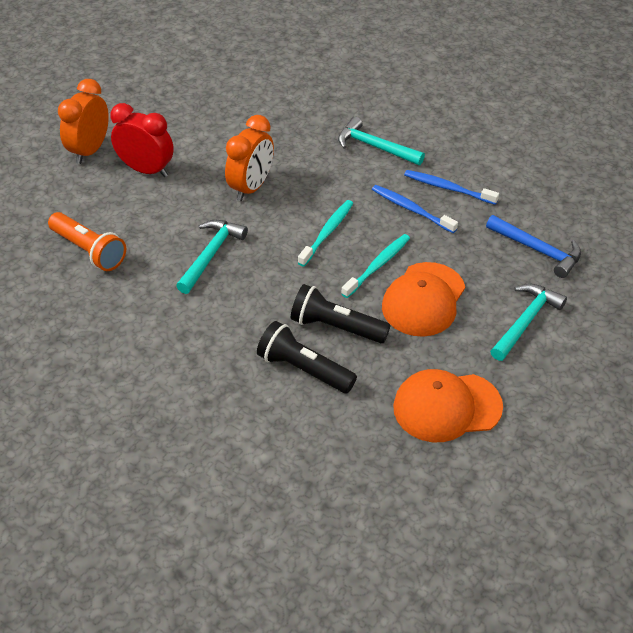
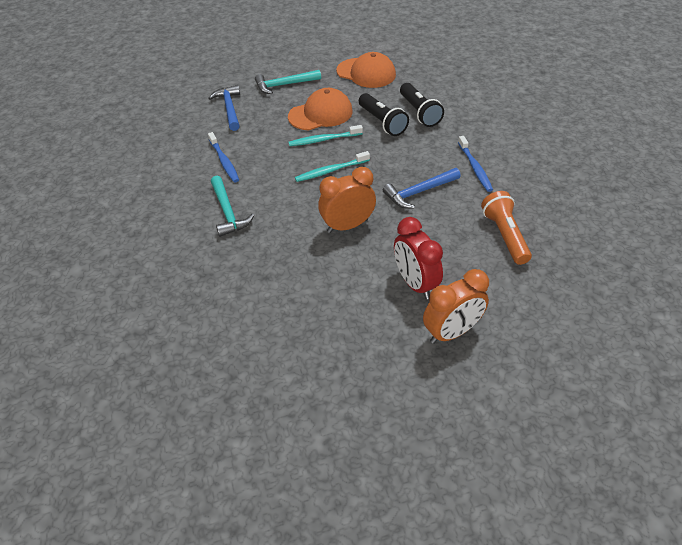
camera: 140 degrees left, 0 degrees up
turquoise hammer [176,220,248,294] -> blue hammer [383,168,461,209]
blue toothbrush [372,185,458,233] -> blue toothbrush moved to [458,136,493,192]

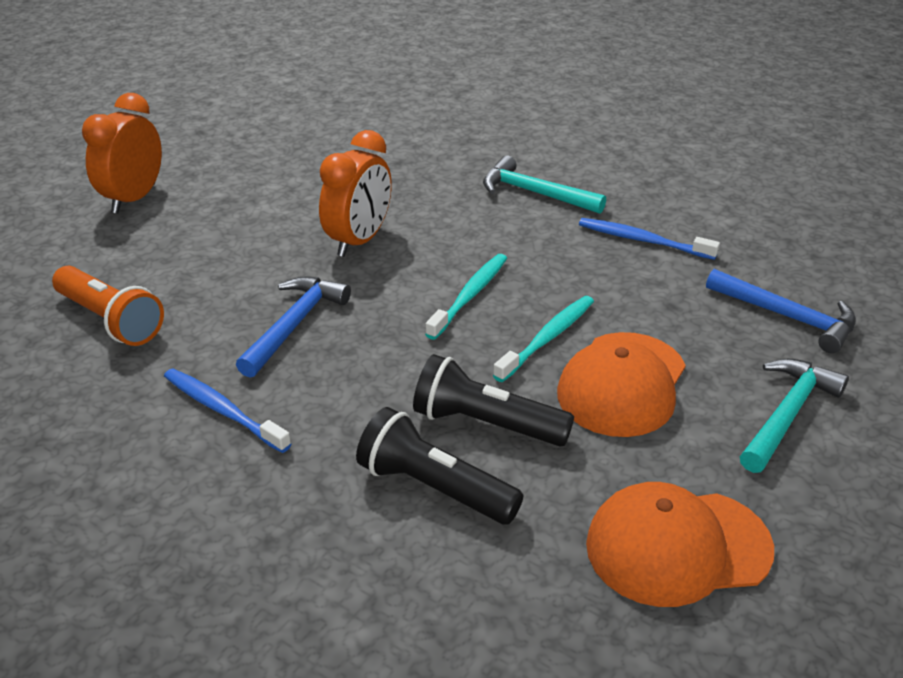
camera: 140 degrees right, 10 degrees down
red clock [394,217,443,299] -> none

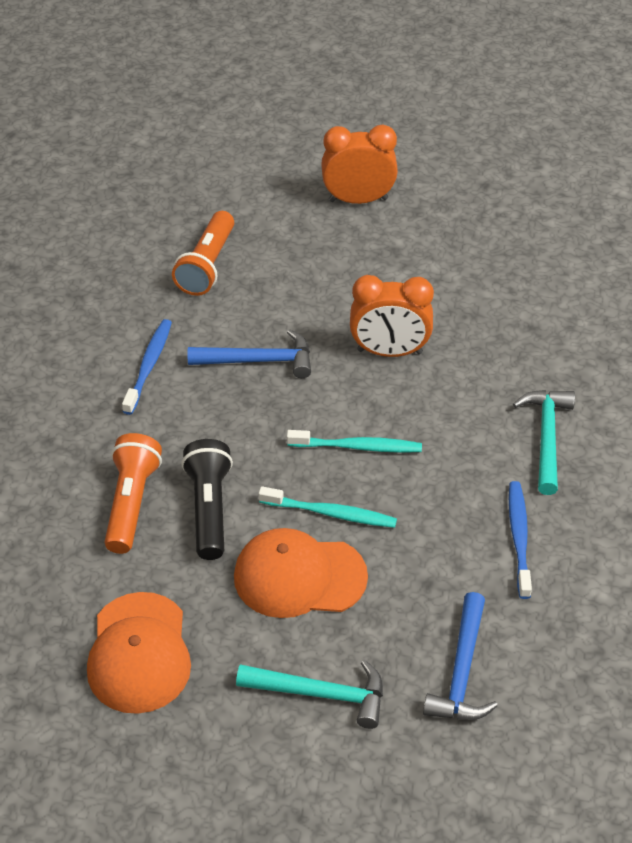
camera: 65 degrees right, 10 degrees up
black flashlight [356,407,523,524] -> orange flashlight [105,433,162,554]
orange cap [586,482,774,607] -> orange cap turned 150 degrees counterclockwise [87,592,191,714]

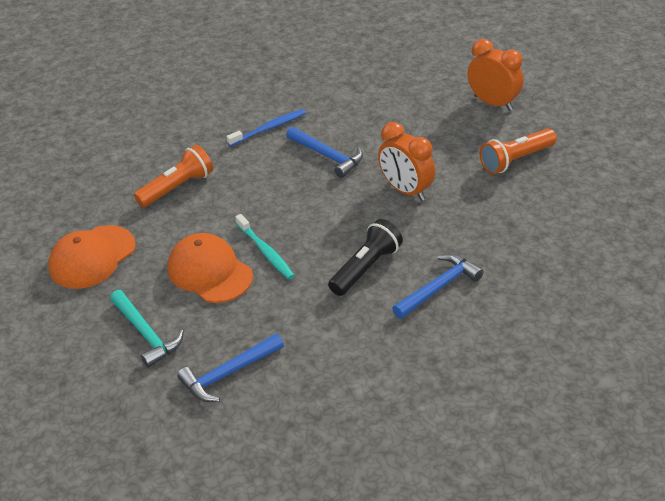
camera: 45 degrees right, 5 degrees down
orange flashlight [172,211,234,296] -> orange flashlight moved to [479,128,557,174]
black flashlight [181,439,233,560] -> black flashlight moved to [328,219,403,296]
turquoise toothbrush [287,430,422,453] -> none
blue toothbrush [509,481,532,599] -> none
turquoise hammer [513,390,575,495] -> blue hammer [392,254,484,319]

